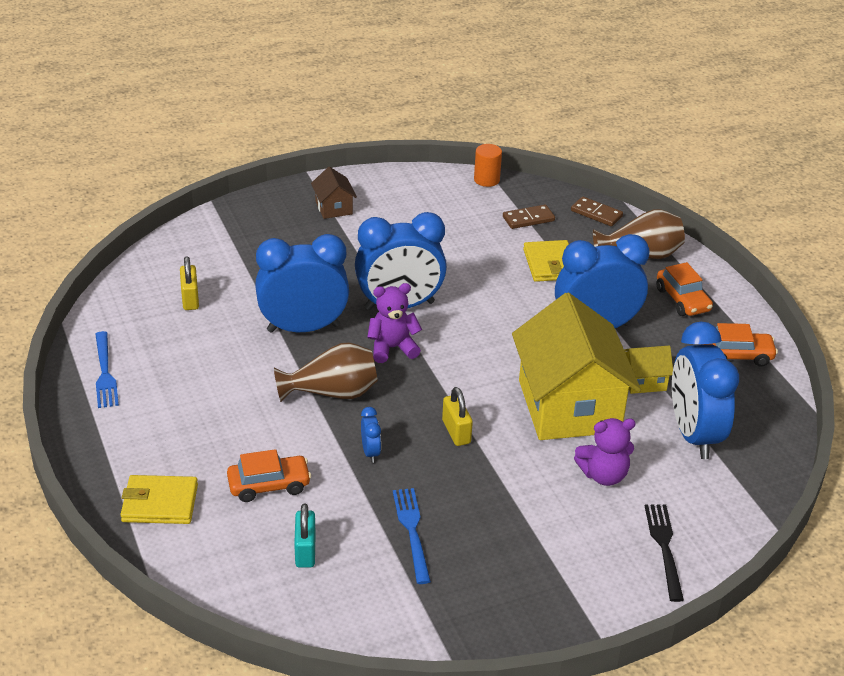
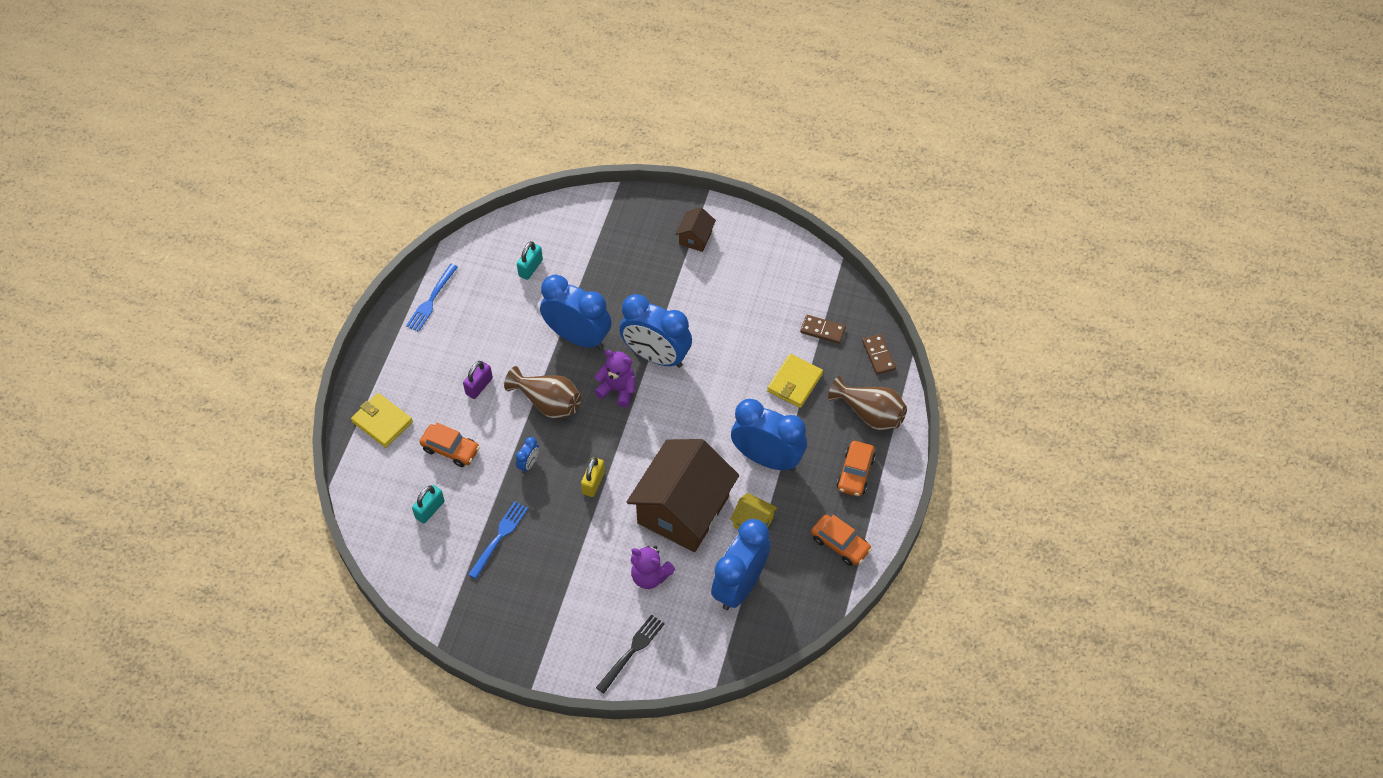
camera: 40 degrees right, 20 degrees up
yellow padlock [180,256,199,310] -> turquoise padlock [517,241,543,280]
orange cylinder [474,144,502,187] -> none
yellow house [512,293,641,440] -> brown house [626,439,739,552]
none -> purple padlock [463,361,493,399]

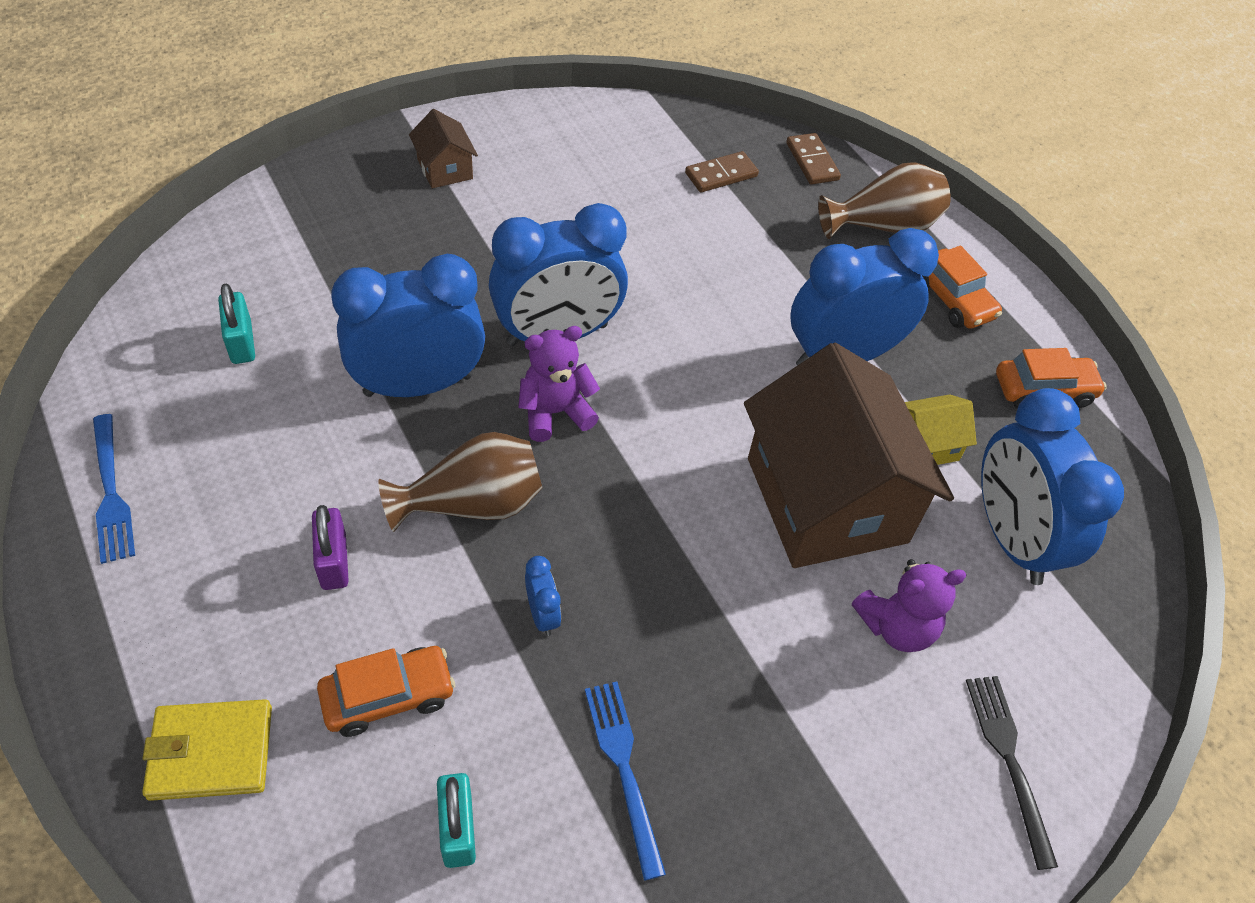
camera: 50 degrees left, 5 degrees down
yellow padlock [581,457,605,497] -> none
yellow wallet [767,354,823,408] -> none
brown domino [862,334,896,375] -> brown domino turned 45 degrees clockwise [786,133,841,185]

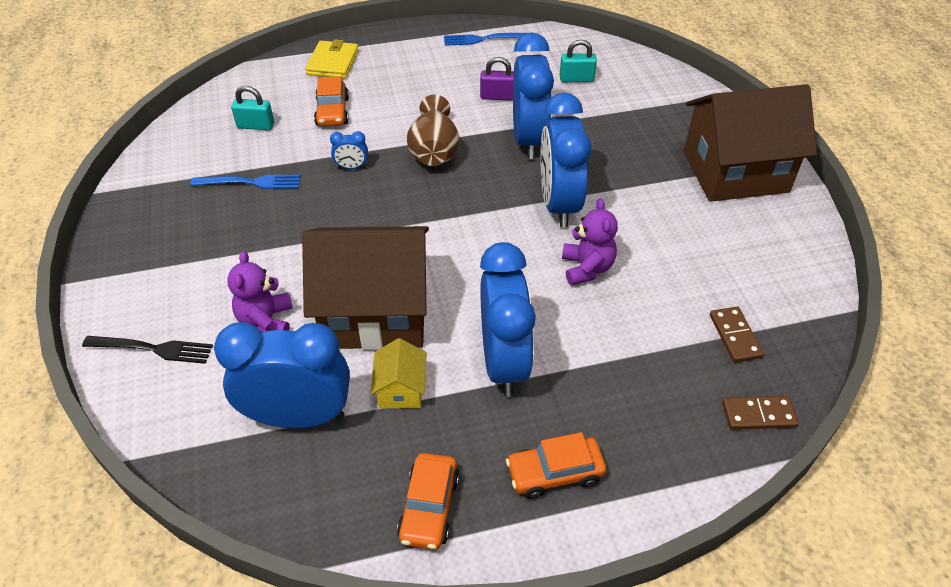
camera: 110 degrees right, 5 degrees down
purple padlock [312,505,349,590] -> purple padlock moved to [480,57,514,101]
brown house [409,109,478,188] -> brown house [684,84,817,202], size x2.36
purple teddy bear [518,326,600,442] -> purple teddy bear moved to [562,198,618,286]
brown vase [818,162,951,239] -> none

